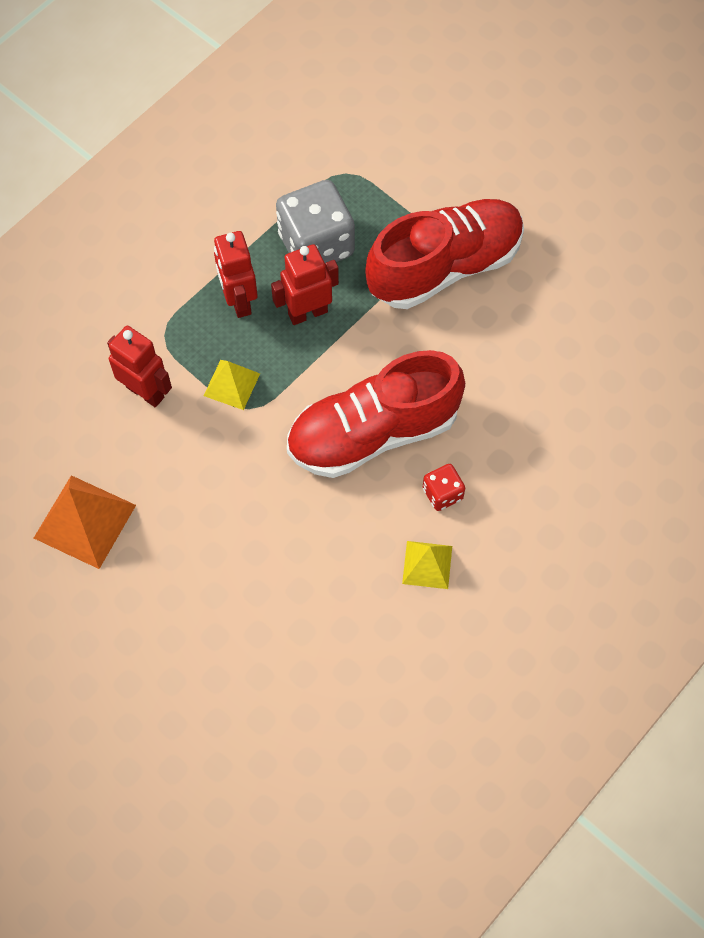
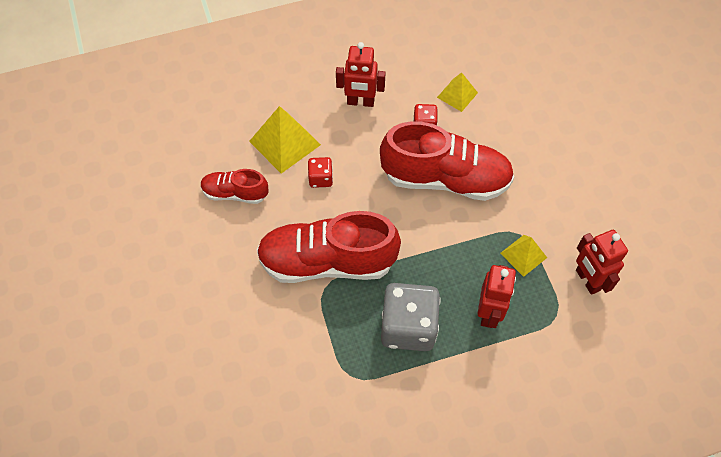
camera: 150 degrees left, 5 degrees down
orange pyramid [34,475,136,569] -> none
red robot [271,244,339,325] -> red robot moved to [336,42,386,107]
none -> red shoe [201,169,269,204]
none -> yellow pyramid [249,106,321,174]
none -> red dice [308,157,333,188]

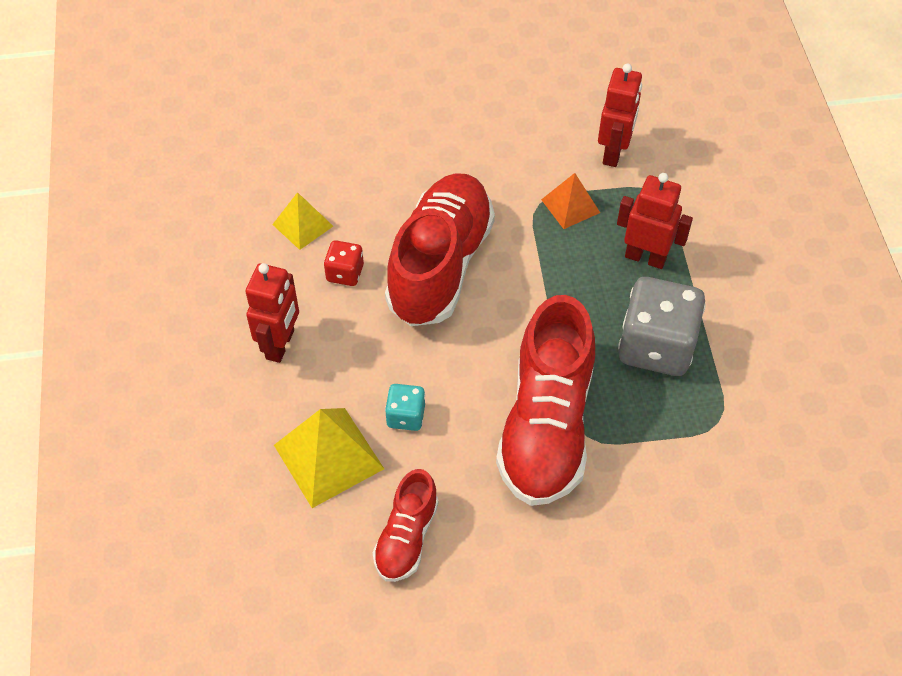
camera: 80 degrees left, 5 degrees down
red dice [308,157,333,188] -> turquoise dice [385,384,425,431]
yellow pyramid [500,235,547,277] -> orange pyramid [541,173,600,229]
red robot [576,230,628,295] -> red robot turned 60 degrees counterclockwise [598,64,642,167]

